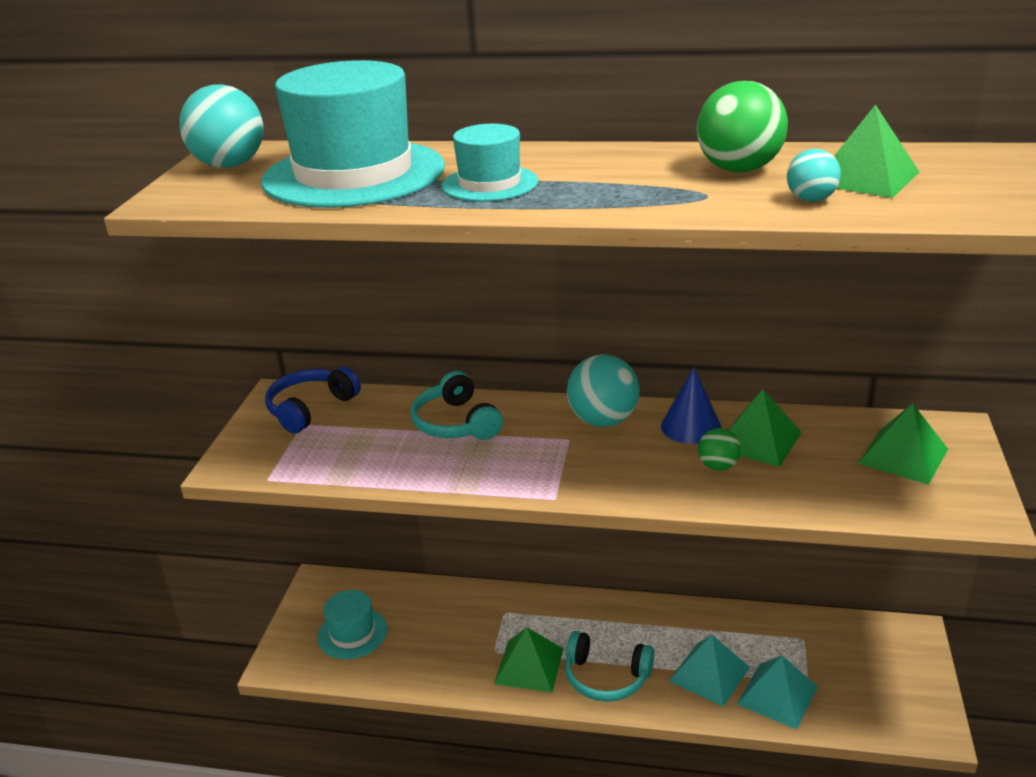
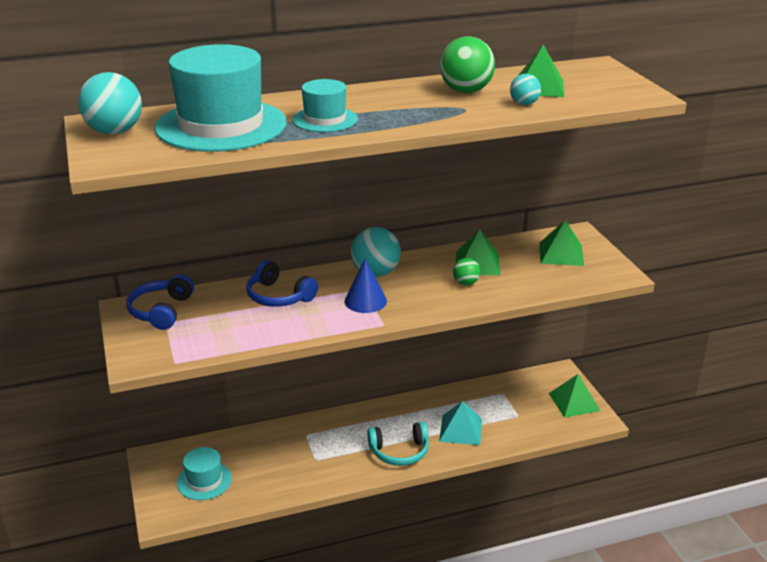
camera: 30 degrees left, 0 degrees up
turquoise headphones [411,371,503,440] -> blue headphones [246,260,318,307]
green pyramid [494,627,564,693] -> green pyramid moved to [549,374,600,418]
blue cone [661,367,722,444] -> blue cone moved to [344,259,387,313]
turquoise pyramid [737,656,818,730] -> none

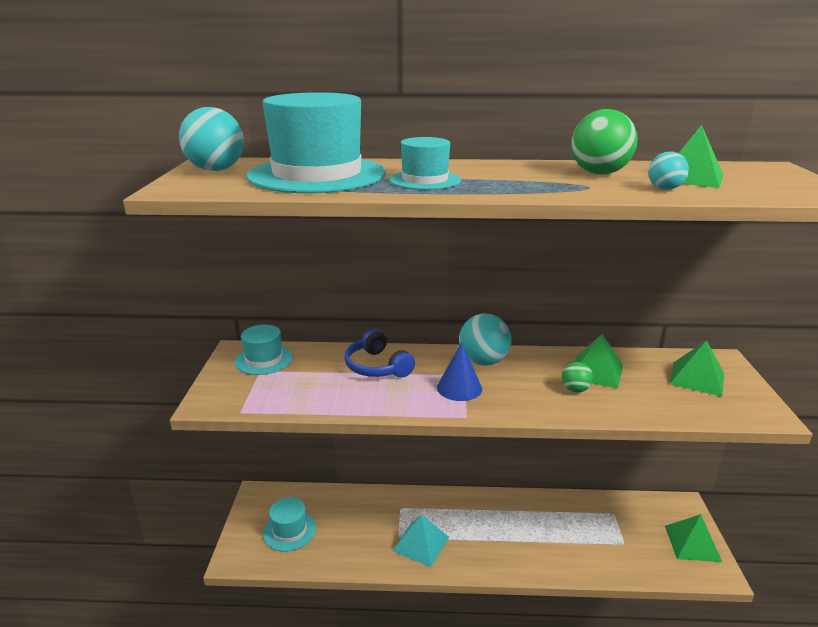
camera: 20 degrees right, 5 degrees down
blue headphones [126,274,194,330] -> turquoise hat [235,325,293,375]
turquoise headphones [367,422,429,466] -> none
turquoise pyramid [439,401,482,445] -> turquoise pyramid moved to [392,515,449,567]

